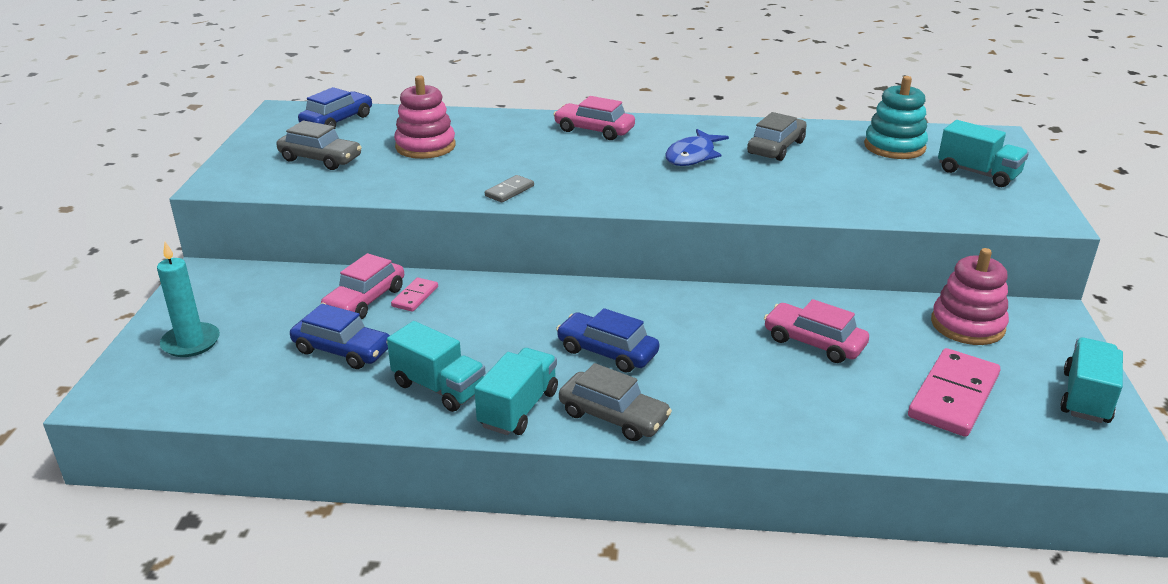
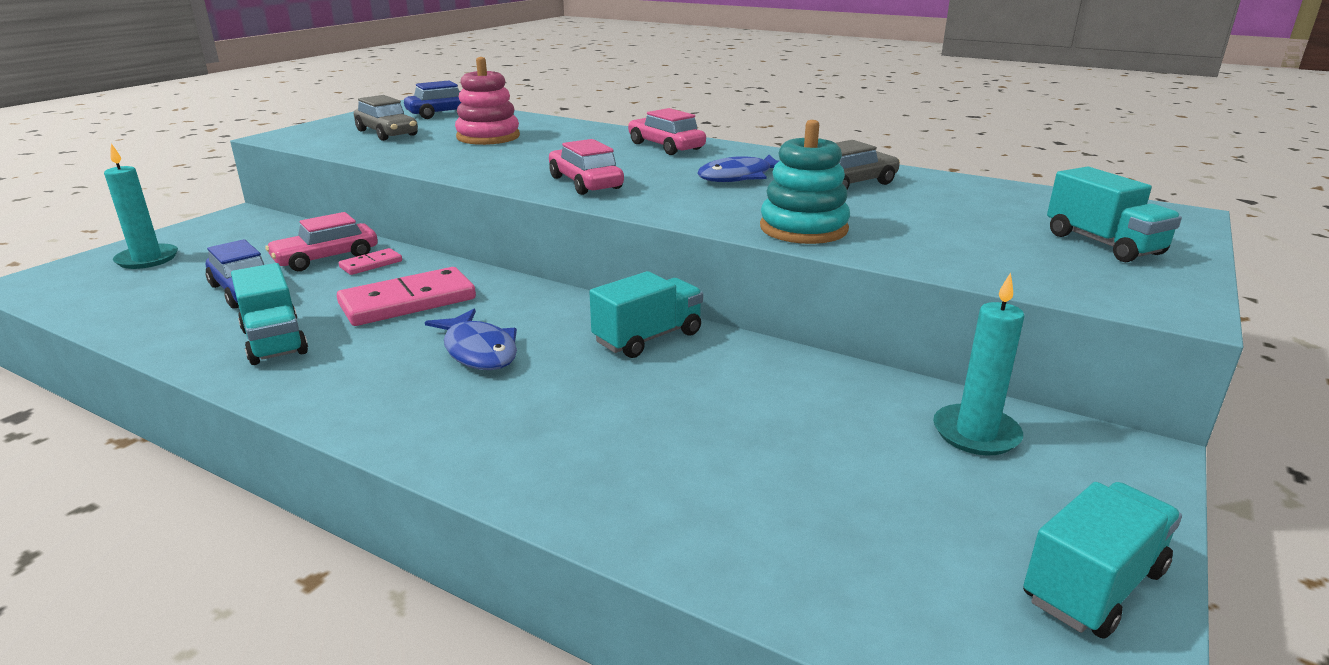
camera: 25 degrees right, 5 degrees down
turquoise truck [474,348,558,435] -> turquoise truck moved to [590,271,703,358]
grey domino [485,175,534,203] -> none
blue car [556,308,659,373] -> blue fish [425,309,517,370]
grey car [559,363,672,441] -> none
pink car [764,299,869,363] -> pink car moved to [549,139,624,195]
turquoise stacking toy [864,76,928,159] -> turquoise stacking toy moved to [760,120,850,244]
pink domino [908,348,1000,437] -> pink domino moved to [337,267,476,326]
pink stacking toy [931,248,1009,345] -> turquoise candle [933,273,1024,455]

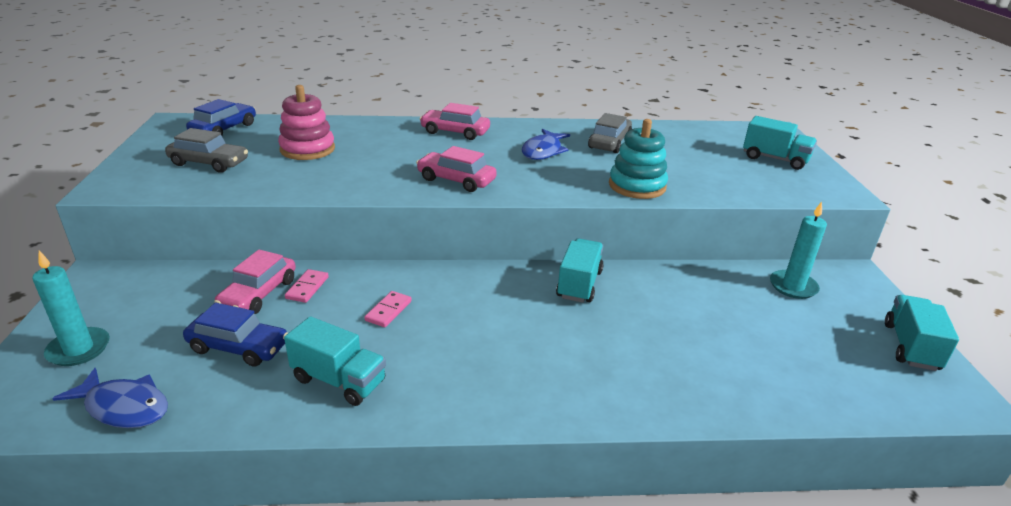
camera: 35 degrees left, 5 degrees up
pink domino [337,267,476,326] -> pink domino [364,291,412,327], size x0.50
blue fish [425,309,517,370] -> blue fish moved to [52,368,168,428]

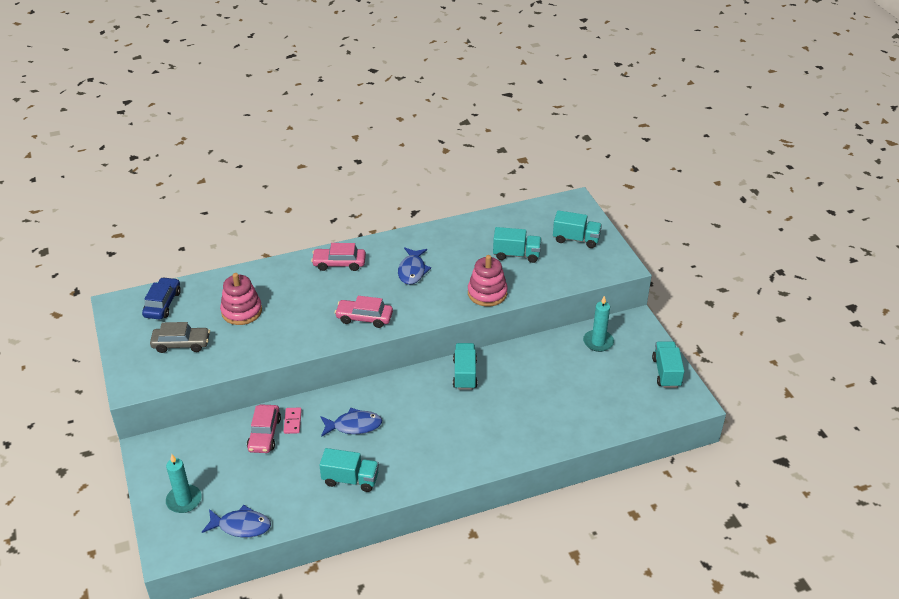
camera: 15 degrees left, 10 degrees up
blue car [183,303,288,367] -> none
pink domino [364,291,412,327] -> blue fish [320,408,382,437]
grey car [588,113,632,153] -> none
turquoise stacking toy [609,119,668,199] -> pink stacking toy [468,255,508,306]
none -> turquoise truck [493,227,542,263]

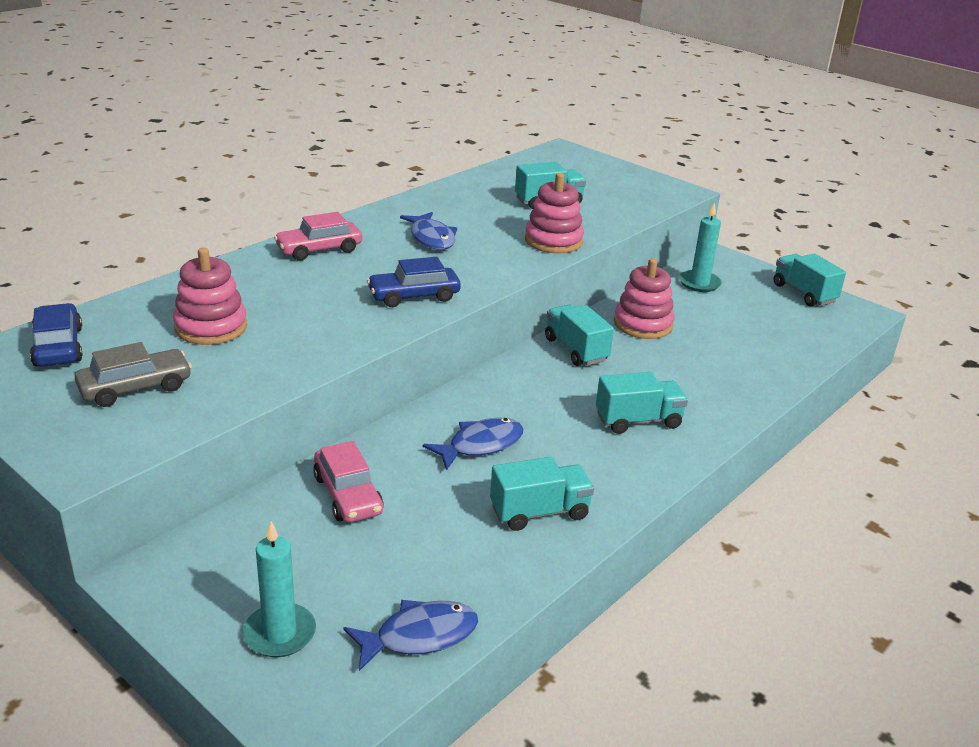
camera: 30 degrees left, 10 degrees down
pink domino [284,408,302,434] -> none
pink car [335,296,393,328] -> blue car [367,257,461,307]
turquoise truck [553,210,602,248] -> turquoise truck moved to [596,372,688,434]
none -> pink stacking toy [614,258,675,339]

